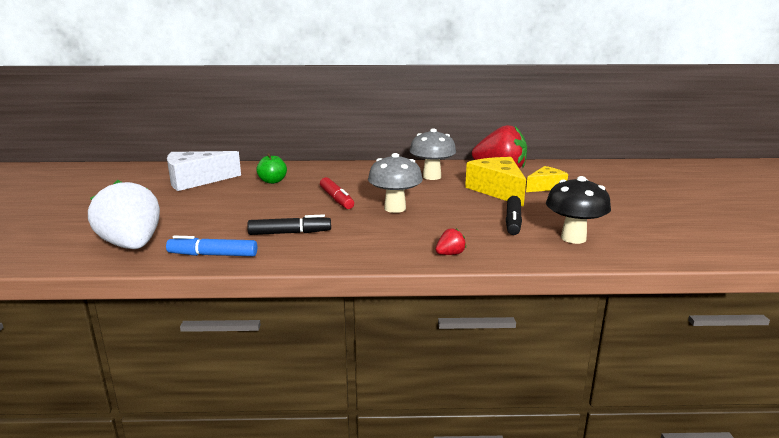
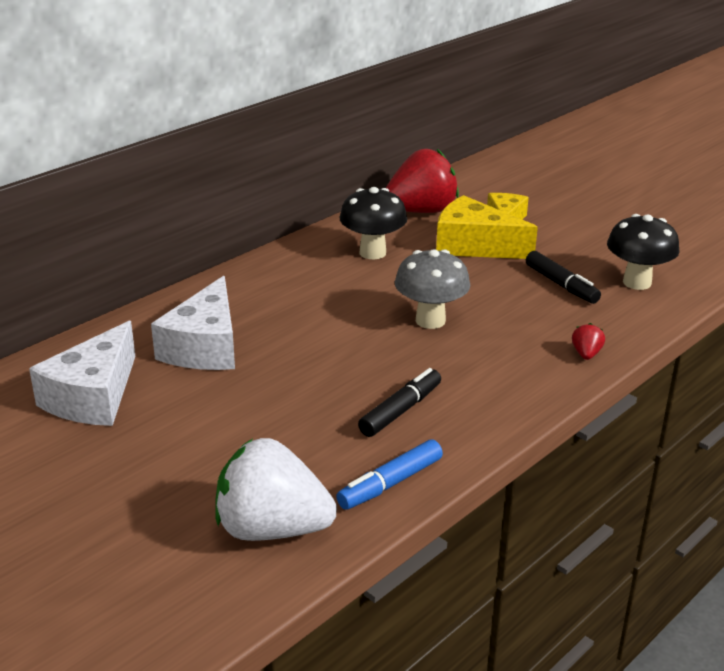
camera: 45 degrees left, 10 degrees up
green apple [256,153,287,184] -> white cheese [151,276,235,370]
red marker [320,177,354,209] -> none
grey mushroom [410,128,456,180] -> black mushroom [339,187,407,259]

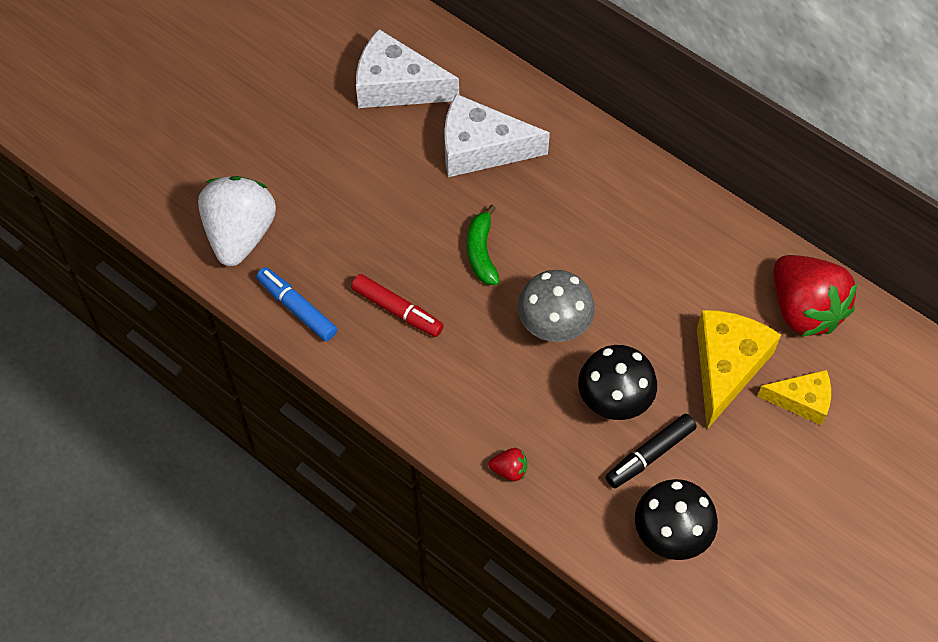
camera: 85 degrees right, 30 degrees up
black mushroom [339,187,407,259] -> black mushroom moved to [578,345,657,420]
black marker [358,368,441,437] -> red marker [351,274,444,337]
none -> green banana [467,205,500,285]

